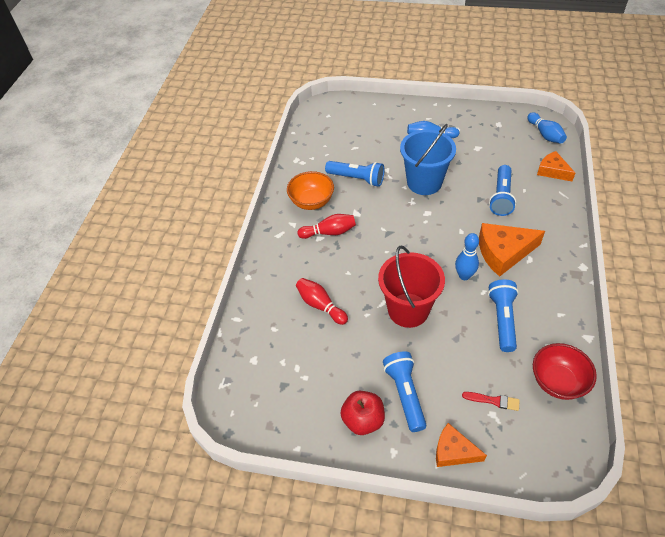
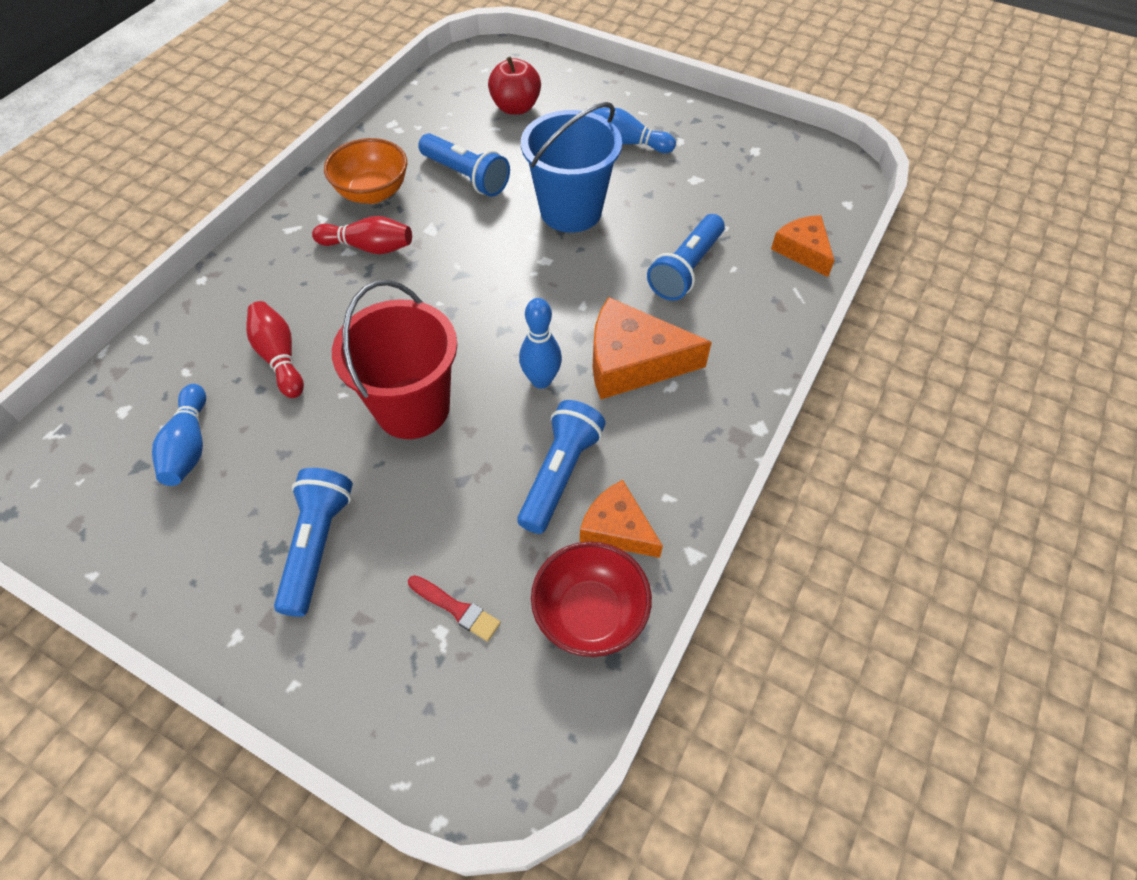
camera: 15 degrees right, 5 degrees up
red apple [340,391,385,435] -> red apple moved to [488,57,541,115]
orange cheese [436,423,487,467] -> orange cheese moved to [580,480,663,558]
blue bowling pin [527,112,567,144] -> blue bowling pin moved to [152,384,206,486]

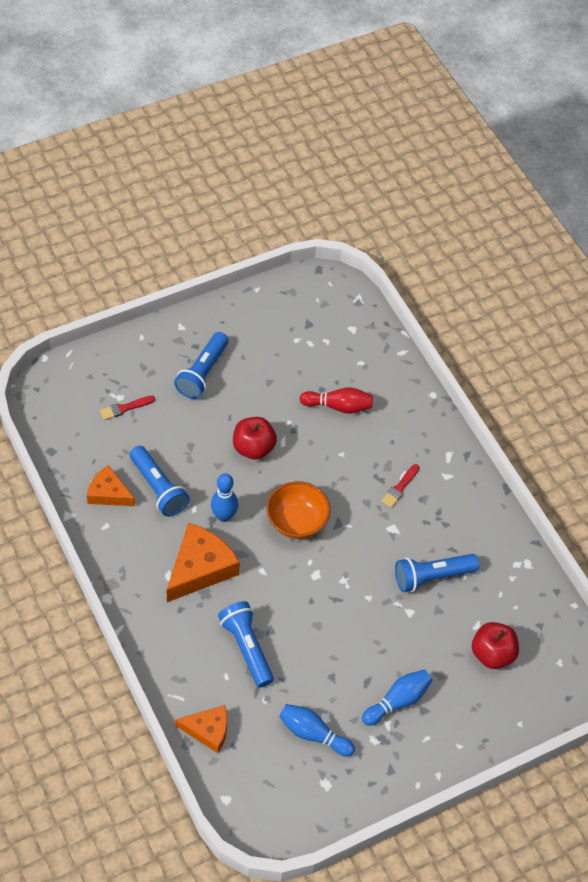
camera: 120 degrees right, 0 degrees up
blue bowling pin [152,384,206,486] -> blue bowling pin moved to [279,704,355,757]
blue flashlight [274,468,353,617] -> blue flashlight turned 75 degrees clockwise [174,332,228,399]
red bowling pin [312,216,412,254] -> red brush [381,464,419,508]
orange bowl [324,138,407,204] -> orange bowl moved to [266,481,331,539]
red bucket [332,280,457,439] -> red apple [233,417,277,460]
blue bucket [521,102,622,233] -> none
red bowl [531,542,652,657] -> none
orange cheese [580,480,663,558] -> orange cheese turned 135 degrees counterclockwise [87,465,135,506]

